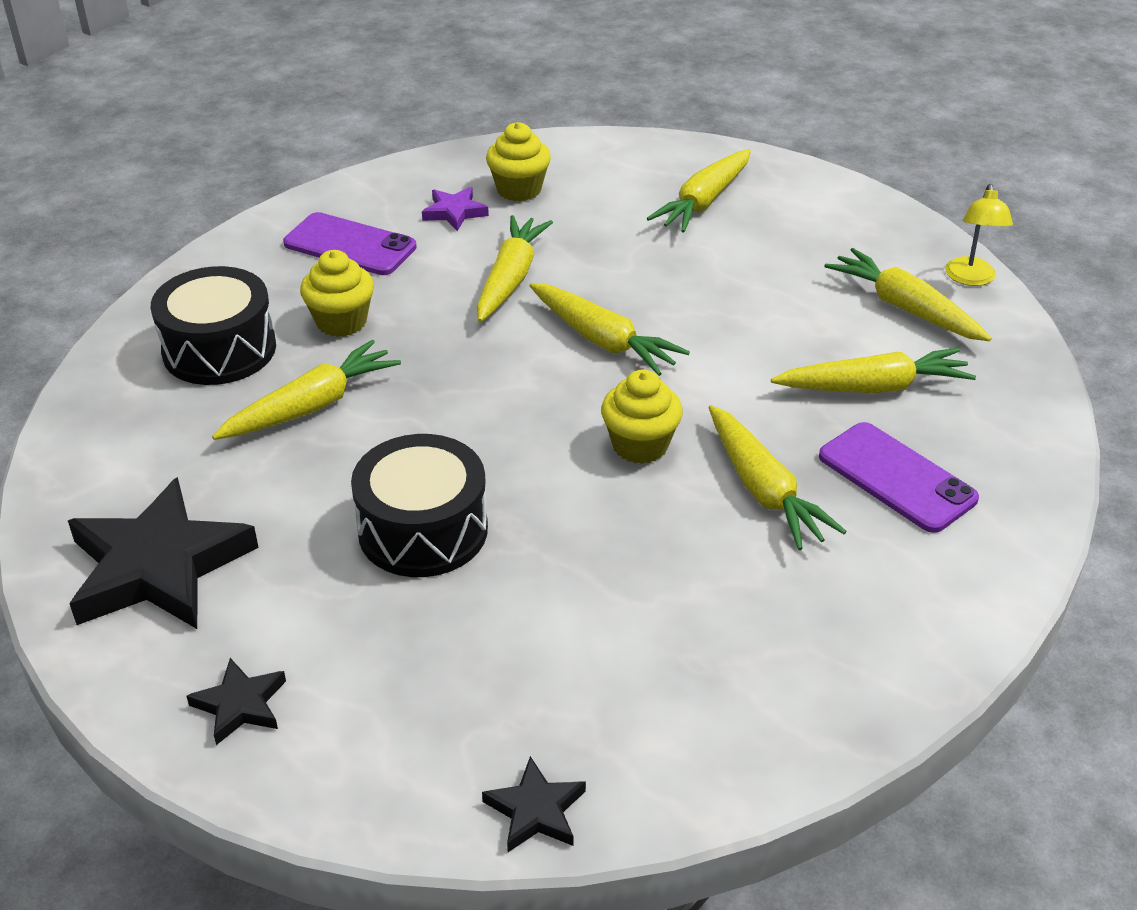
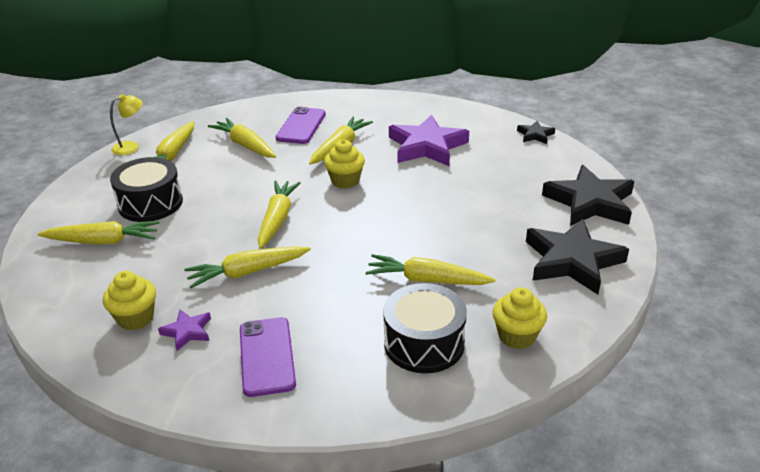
camera: 125 degrees left, 5 degrees down
black star [187,658,286,745] -> black star [542,165,634,226], size x2.13
yellow cupcake [300,250,374,337] -> yellow cupcake moved to [493,287,547,349]
black drum [351,434,488,577] -> black drum moved to [110,157,183,222]
none -> purple star [389,115,469,166]

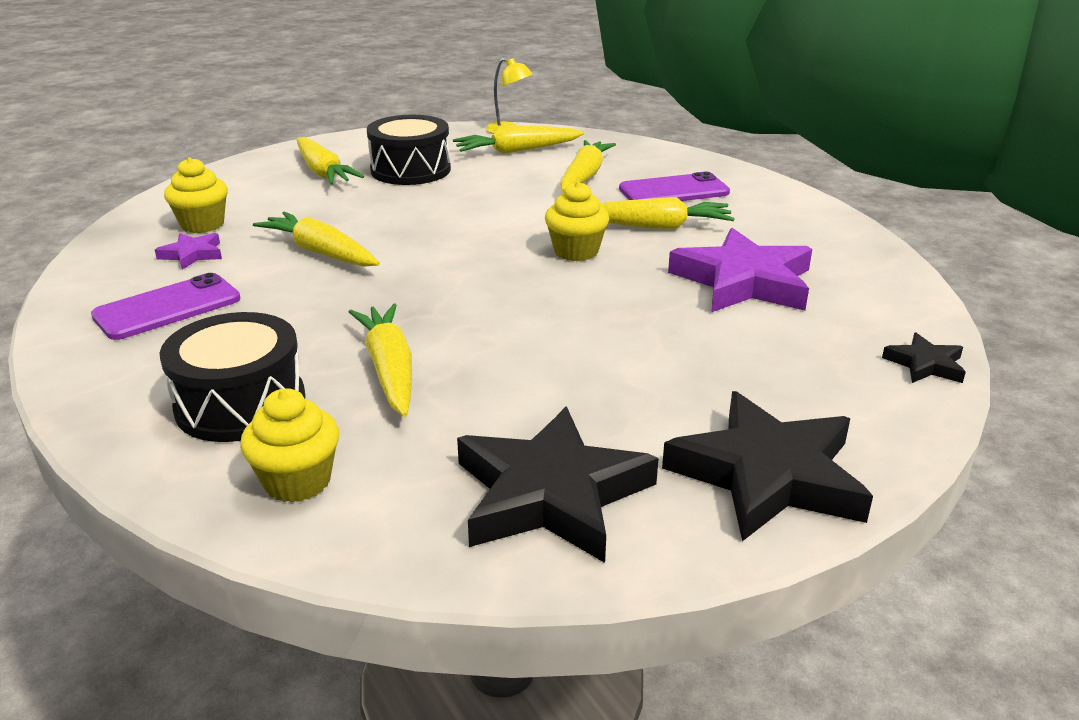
camera: 60 degrees right, 5 degrees down
yellow carrot [258,180,301,249] -> none

